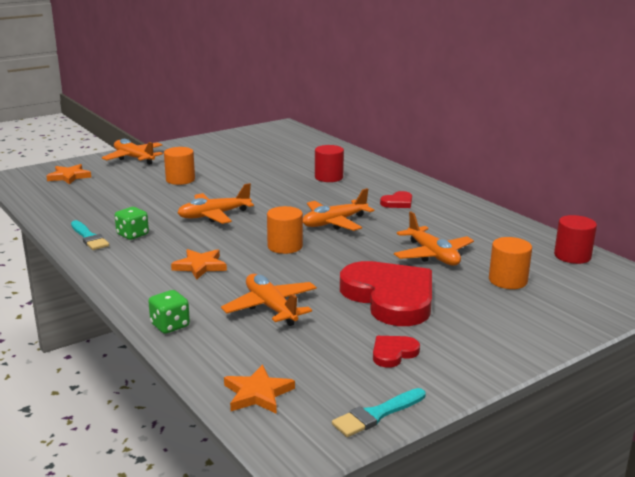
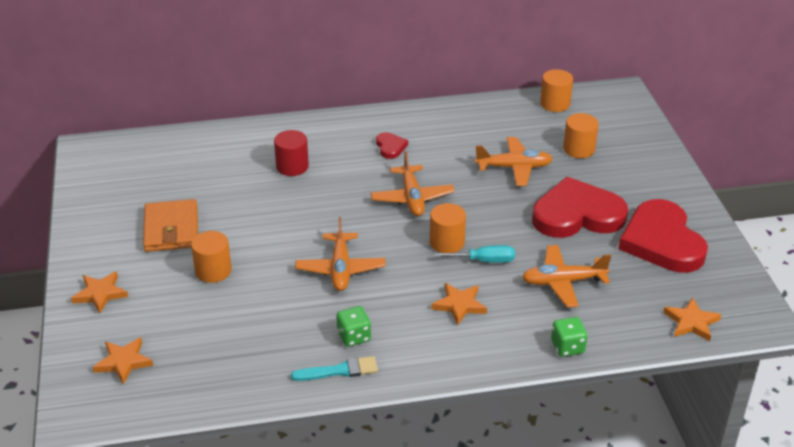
camera: 65 degrees left, 15 degrees up
orange plane [102,139,163,165] -> orange star [71,271,128,313]
turquoise brush [332,388,426,437] -> none
red heart [373,336,420,368] -> red heart [619,199,708,273], size x2.34
red cylinder [554,215,597,264] -> orange cylinder [540,69,573,112]
none -> orange wallet [143,199,198,252]
none -> turquoise screwdriver [434,245,515,263]

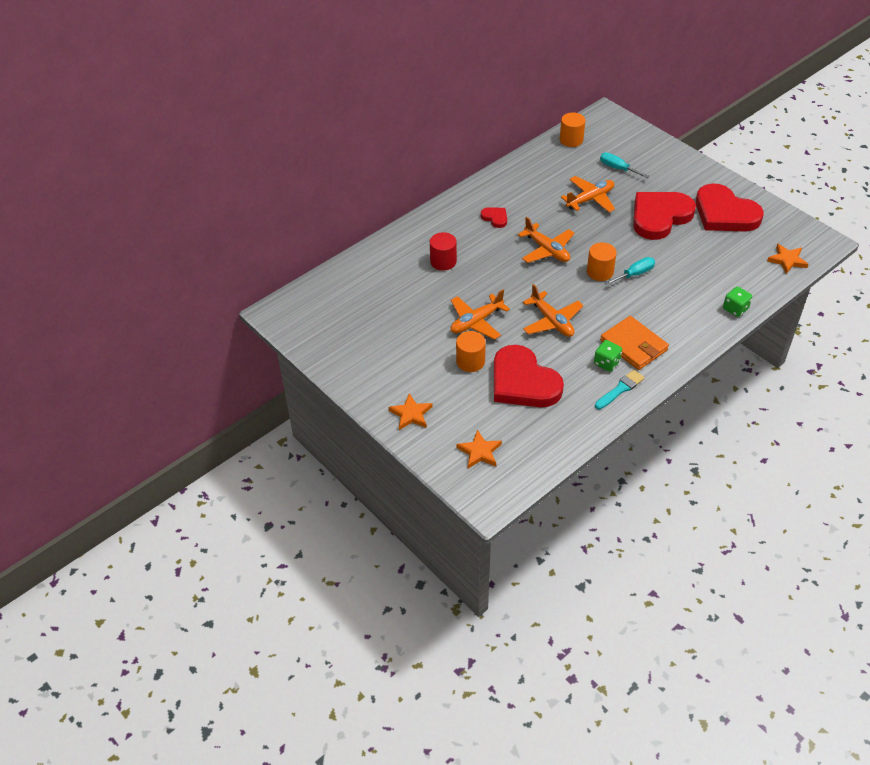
camera: 30 degrees left, 10 degrees up
orange wallet [143,199,198,252] -> orange wallet moved to [600,316,669,370]
orange star [431,283,487,325] -> none
orange plane [522,245,611,308] -> orange plane moved to [451,290,510,340]
orange cylinder [563,113,599,158] -> turquoise screwdriver [600,153,649,178]
none -> red heart [494,345,564,407]

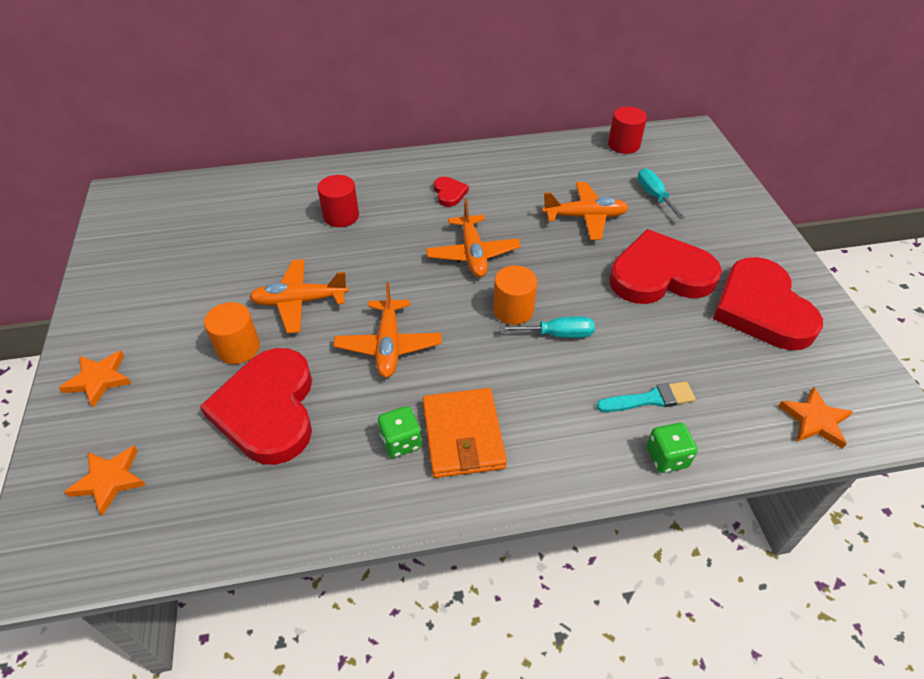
camera: 30 degrees right, 0 degrees up
orange cylinder [560,112,585,147] -> red cylinder [608,107,647,154]
turquoise brush [595,370,645,410] -> turquoise brush moved to [596,382,696,412]

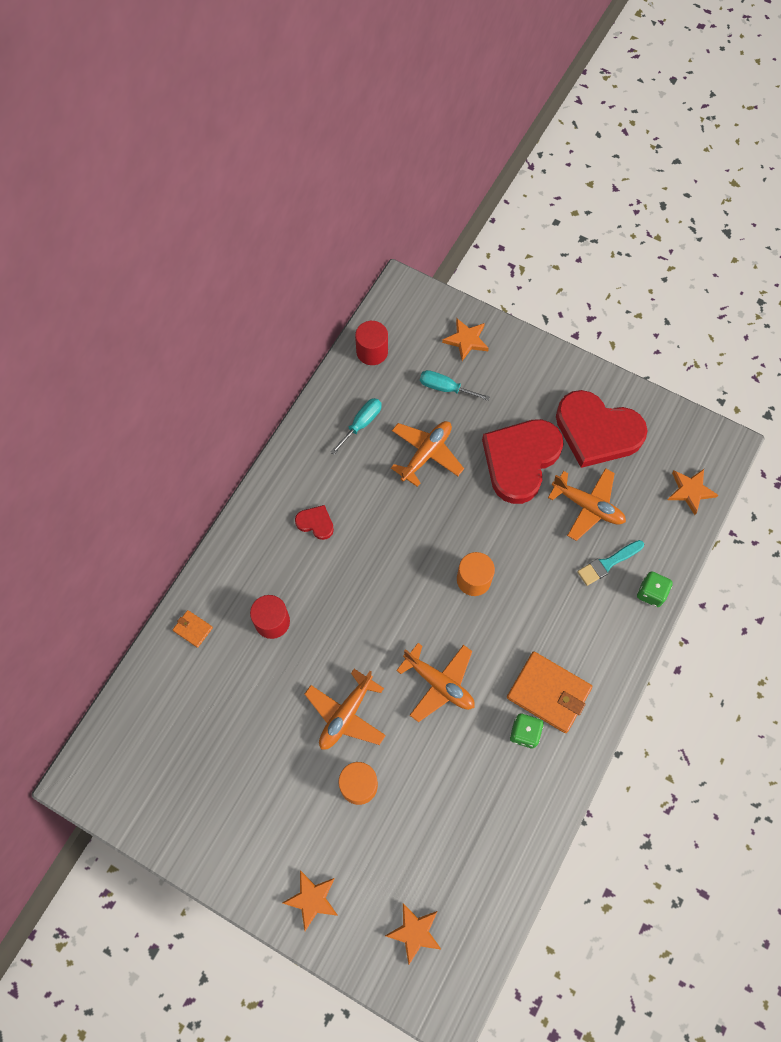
camera: 50 degrees left, 20 degrees up
red heart [200,348,312,465] -> none
orange plane [426,199,521,277] -> orange plane moved to [548,468,626,541]
turquoise screwdriver [499,316,595,338] -> turquoise screwdriver moved to [330,398,382,455]
turquoise brush [596,382,696,412] -> turquoise brush turned 150 degrees counterclockwise [577,540,644,586]
none -> orange wallet [173,610,213,648]
none -> orange star [442,318,489,361]

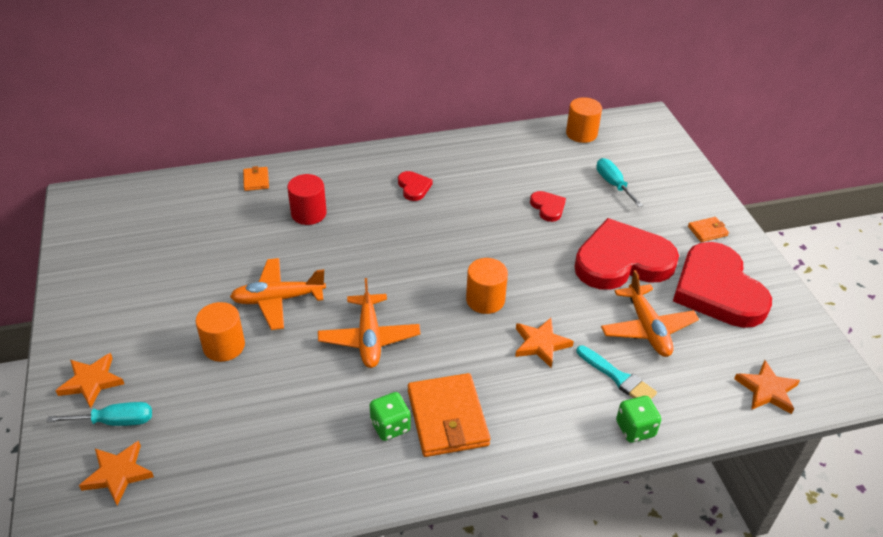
camera: 45 degrees right, 25 degrees down
turquoise screwdriver [330,398,382,455] -> turquoise screwdriver moved to [47,402,152,426]
red cylinder [355,321,388,365] -> orange cylinder [566,97,602,143]
orange plane [391,421,464,487] -> red heart [530,191,566,222]
orange star [442,318,489,361] -> orange star moved to [515,318,574,368]
turquoise brush [577,540,644,586] -> turquoise brush turned 150 degrees counterclockwise [577,345,657,399]
none -> orange wallet [688,217,729,242]

